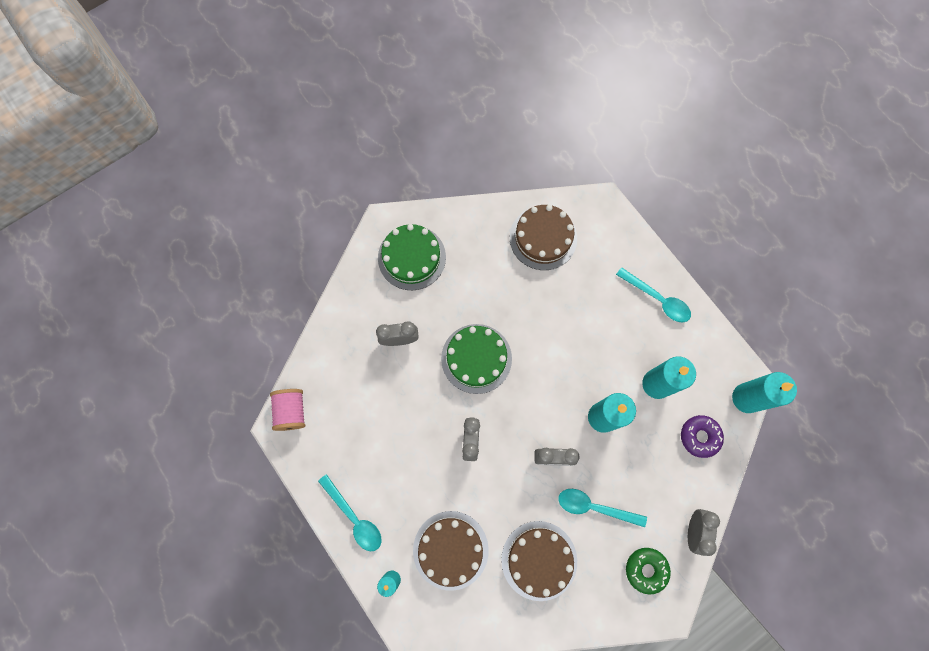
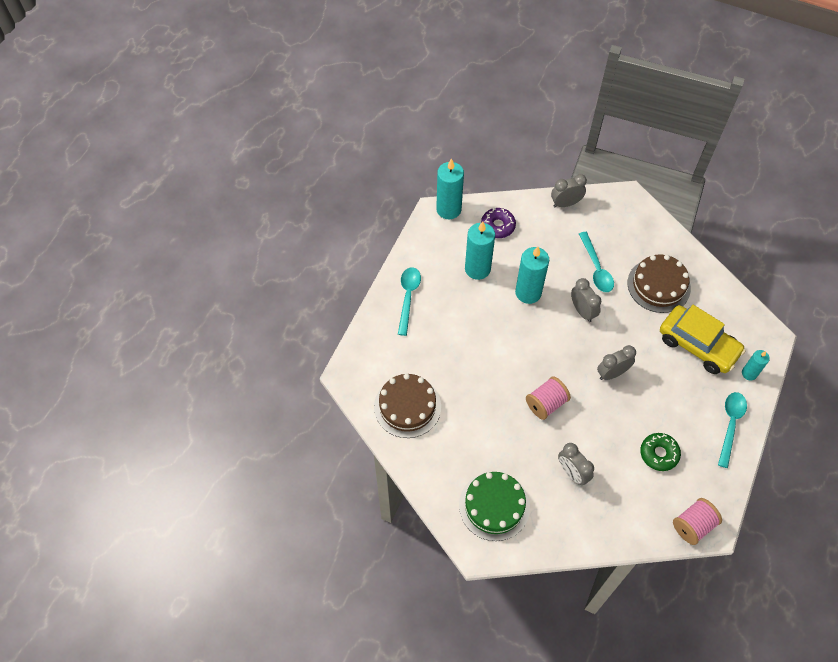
camera: 120 degrees left, 15 degrees down
brown cake [413,511,489,591] -> yellow car [660,305,746,374]
green cake [441,324,512,394] -> pink spool [526,376,571,420]
green donut [626,548,671,595] -> green donut moved to [640,433,681,471]

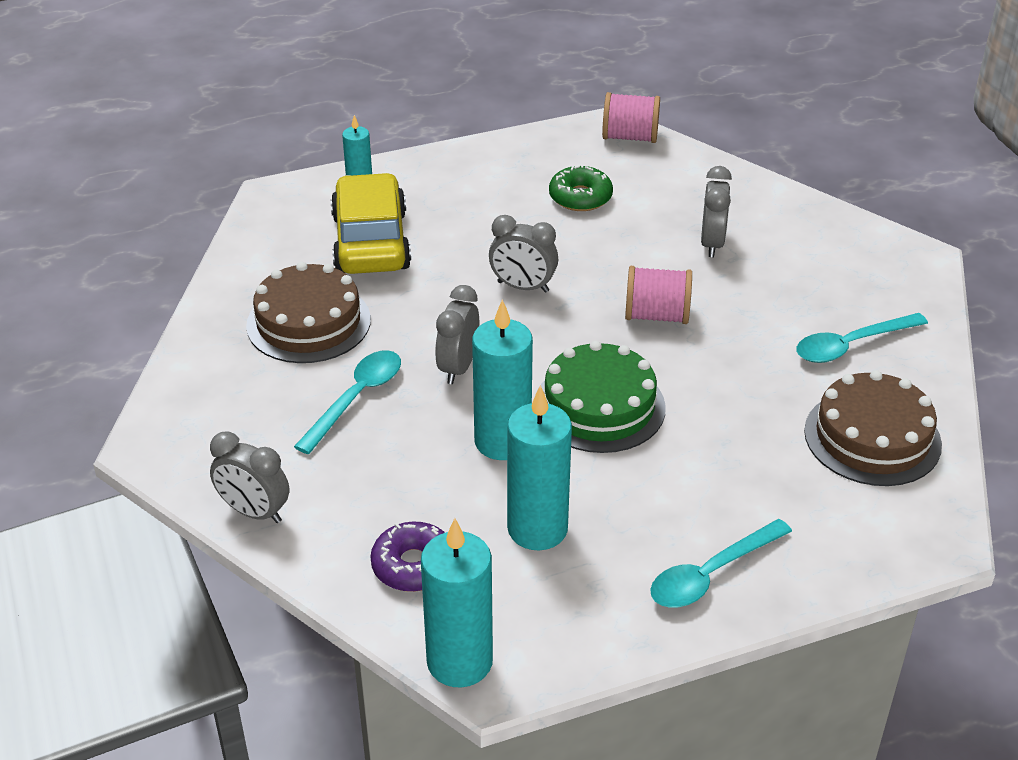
camera: 135 degrees left, 20 degrees down
green cake [459,472,530,541] -> green cake moved to [535,341,666,453]
turquoise spoon [718,392,747,468] -> turquoise spoon moved to [796,313,928,363]

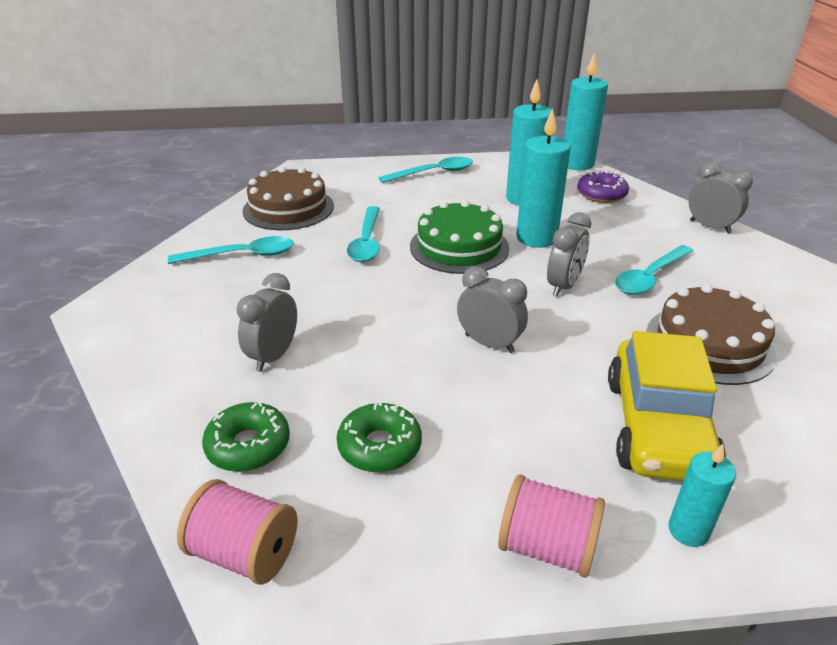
camera: 165 degrees left, 5 degrees down
pink spool [625,266,692,324] -> pink spool moved to [498,474,605,578]
none -> green donut [202,401,290,472]
none -> turquoise spoon [347,206,380,262]

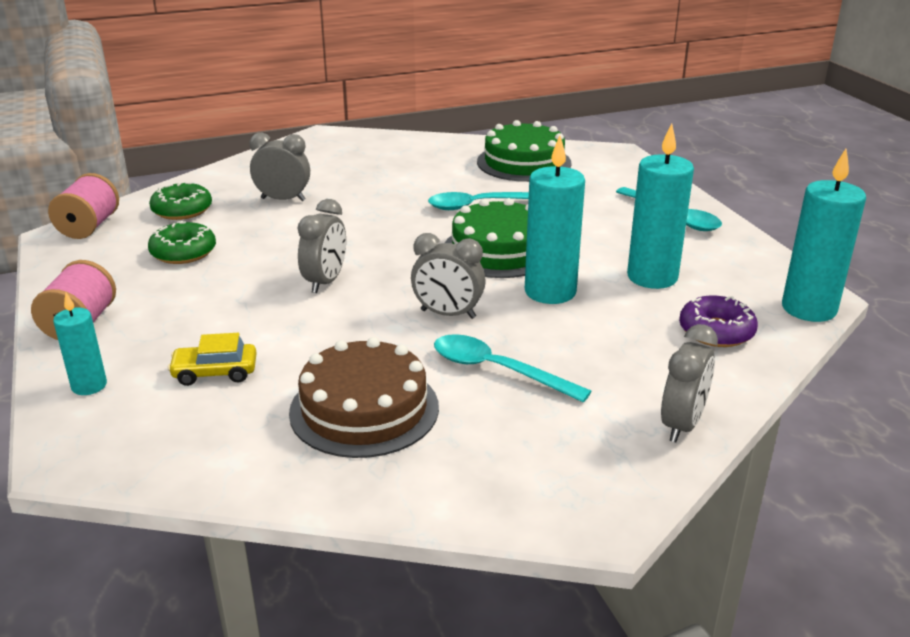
camera: 75 degrees right, 5 degrees down
turquoise spoon [168,236,294,264] -> none
brown cake [242,166,334,230] -> green cake [477,120,571,182]
yellow car [608,331,726,481] -> yellow car [168,333,257,386], size x0.48

